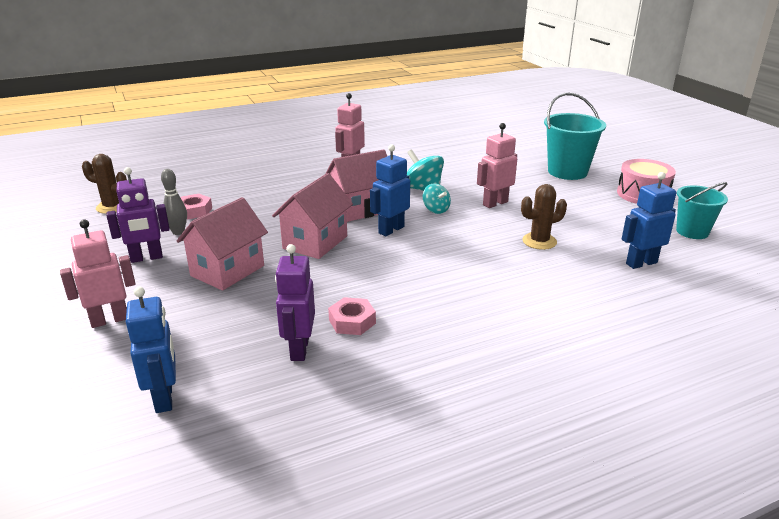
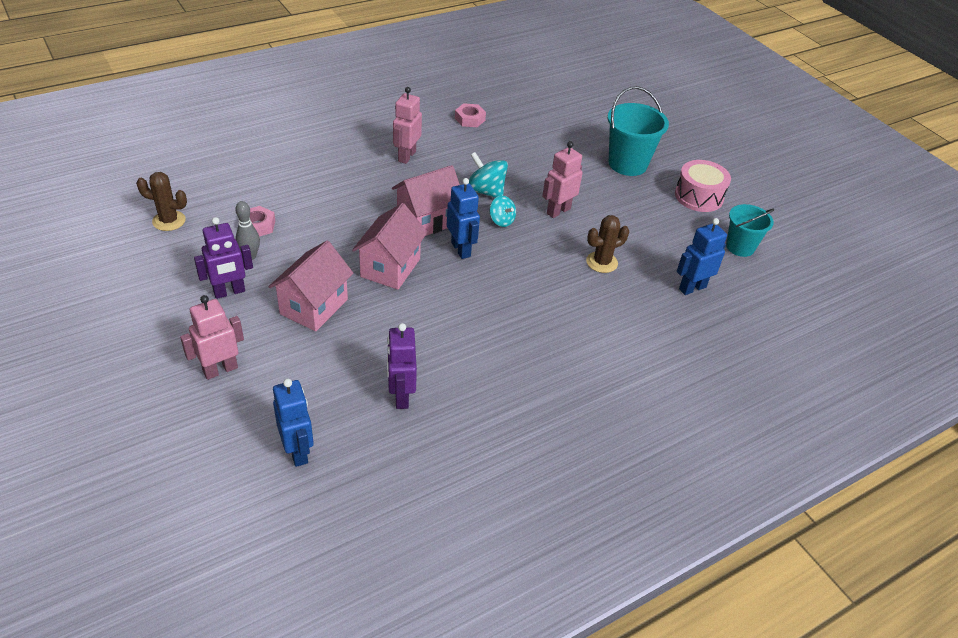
camera: 10 degrees left, 15 degrees up
pink nut [328,297,376,335] -> pink nut moved to [455,103,486,127]
blue robot [370,144,410,236] -> blue robot turned 120 degrees clockwise [447,178,480,259]

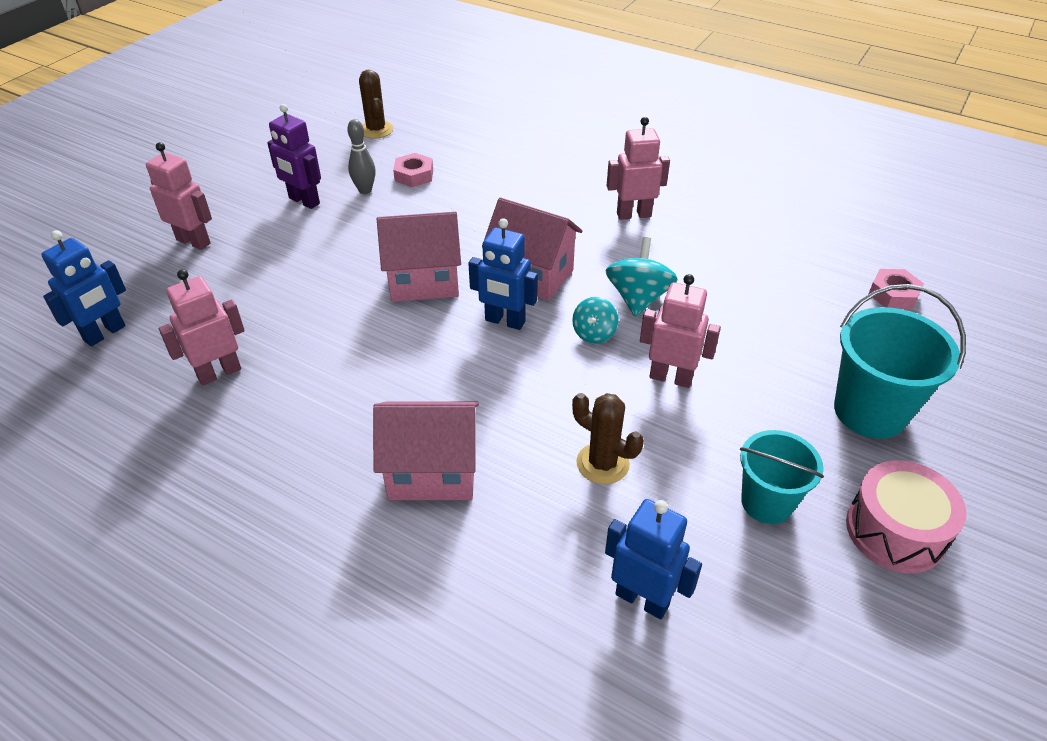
camera: 65 degrees right, 0 degrees up
pink house [268,241,353,331] -> pink house moved to [373,402,479,500]
purple robot [387,323,417,409] -> pink robot [159,269,245,385]
blue robot [447,178,480,259] -> blue robot turned 75 degrees clockwise [468,218,538,330]
pink nut [455,103,486,127] -> pink nut moved to [869,269,924,310]
turquoise bucket [726,204,775,257] -> turquoise bucket moved to [740,430,824,524]

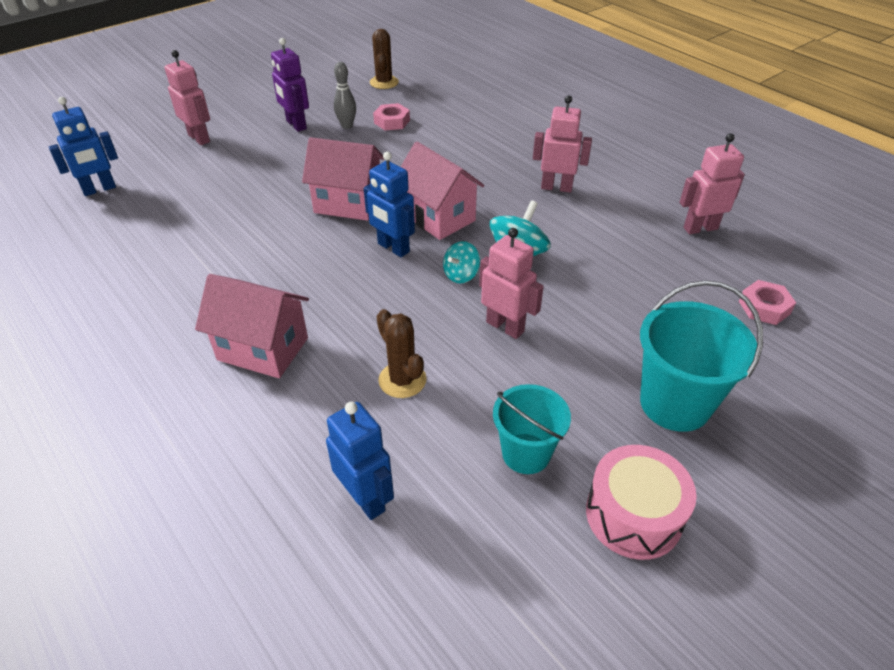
camera: 20 degrees right, 0 degrees up
pink robot [159,269,245,385] -> pink robot moved to [680,133,745,234]

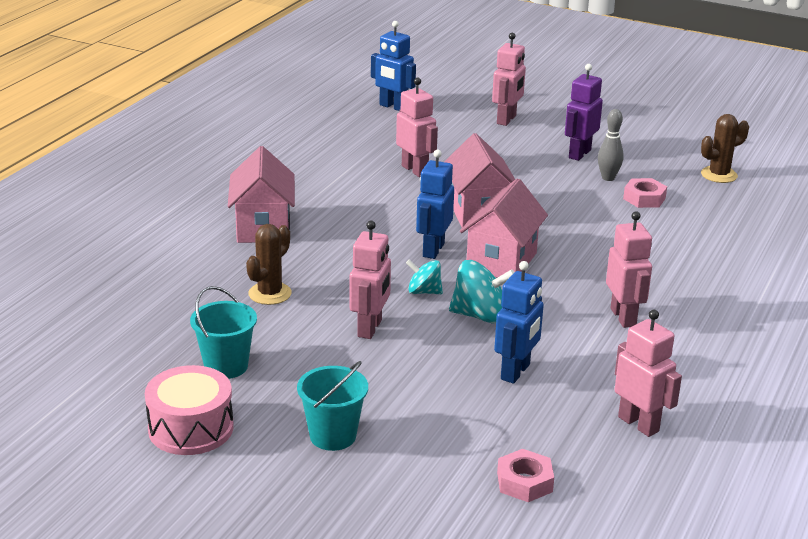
camera: 65 degrees right, 15 degrees down
blue robot [326,402,394,520] -> blue robot moved to [494,261,544,384]
turquoise bucket [640,280,763,432] -> turquoise bucket [297,361,368,451], size x0.66
none -> pink robot [396,78,438,177]

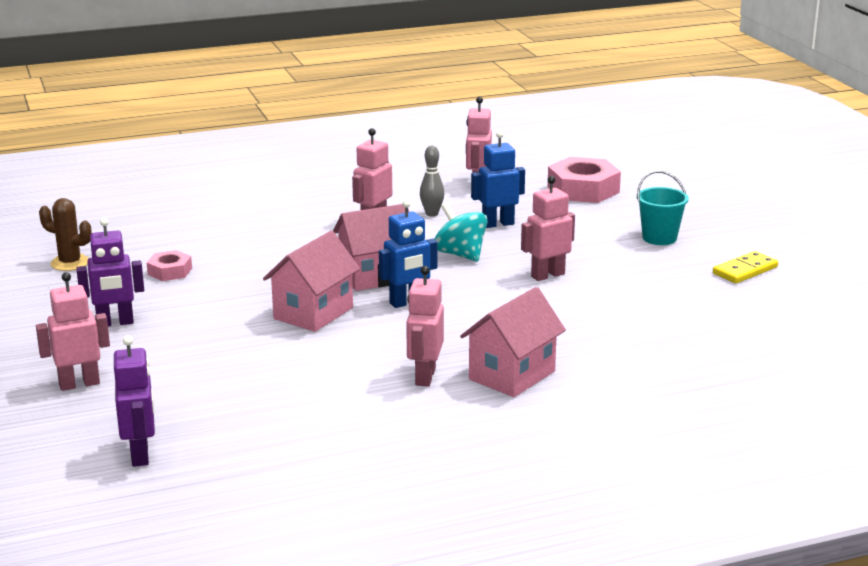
camera: 135 degrees left, 5 degrees down
pink drum [145,365,234,455] -> yellow domino [713,251,778,283]
turquoise bucket [190,286,257,379] -> none
brown cactus [246,224,292,305] -> none
blue robot [371,21,416,111] -> purple robot [114,336,155,467]
pink robot [396,78,438,177] -> pink robot moved to [406,266,444,387]
turquoise spinning top [406,260,443,294] -> none
pink nut [497,449,554,502] -> pink nut [547,157,621,203], size x1.84
grey bowling pin [598,109,624,181] -> grey bowling pin moved to [420,145,444,216]

